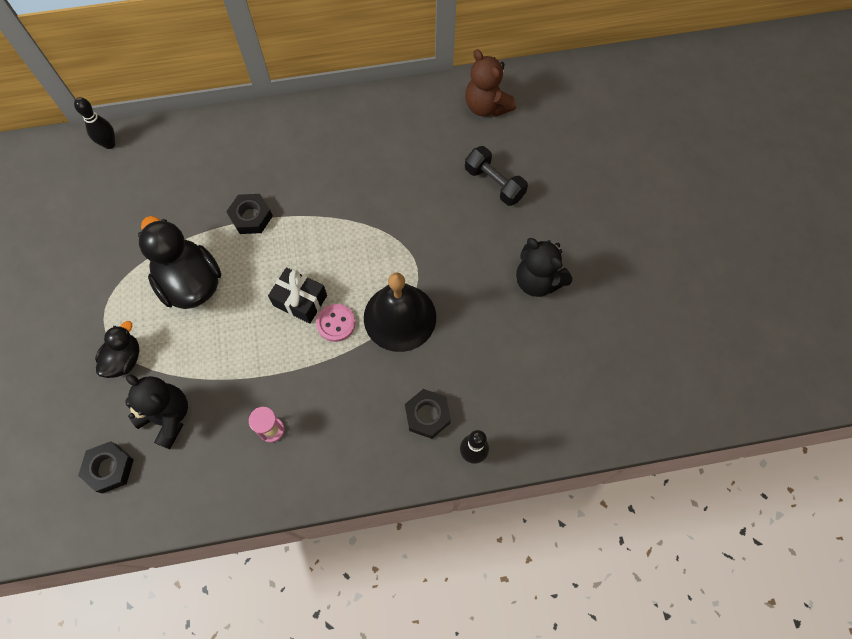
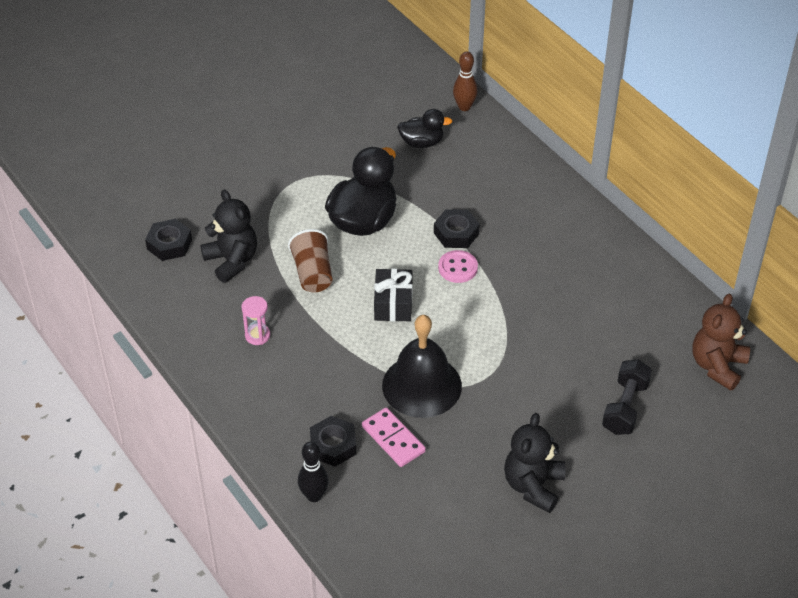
camera: 65 degrees right, 20 degrees down
black bowling pin [74,97,115,149] -> brown bowling pin [453,52,478,111]
black duck [95,321,139,378] -> black duck moved to [397,109,452,148]
black teddy bear [125,374,188,449] -> black teddy bear turned 45 degrees counterclockwise [200,190,257,283]
pink button [316,304,356,342] -> pink button moved to [438,250,478,283]
none -> brown cup [288,229,333,292]
none -> pink domino [362,407,426,467]

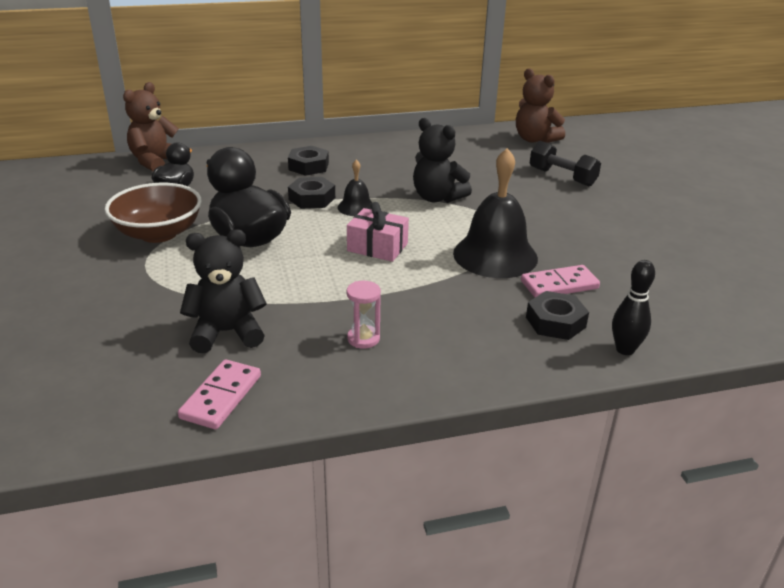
camera: 70 degrees left, 15 degrees down
black nut [145,219,192,261] -> black nut moved to [288,146,329,176]
brown cup [288,229,333,292] -> none
black gift [374,269,413,321] -> pink gift [347,202,409,262]
pink button [438,250,478,283] -> black bell [338,160,372,216]
brown bowling pin [453,52,478,111] -> brown teddy bear [123,82,179,171]
black teddy bear [504,413,566,513] -> black teddy bear moved to [413,118,472,203]
none -> brown bowl [105,183,202,243]
none -> pink domino [178,359,261,429]

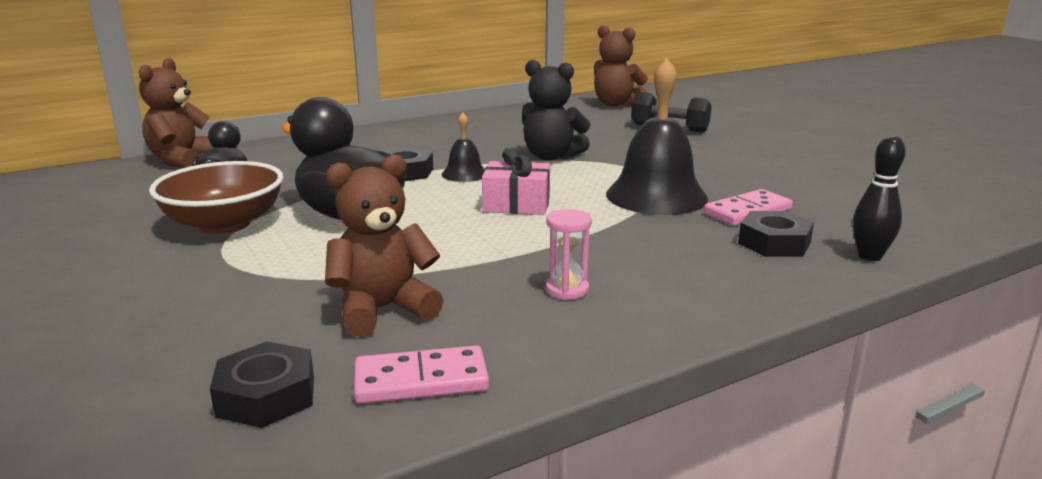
camera: 15 degrees left, 10 degrees down
pink domino [178,359,261,429] -> pink domino turned 75 degrees clockwise [354,345,489,404]
black teddy bear [180,229,267,353] -> brown teddy bear [325,154,443,337]
black nut [288,146,329,176] -> black nut moved to [210,341,314,428]

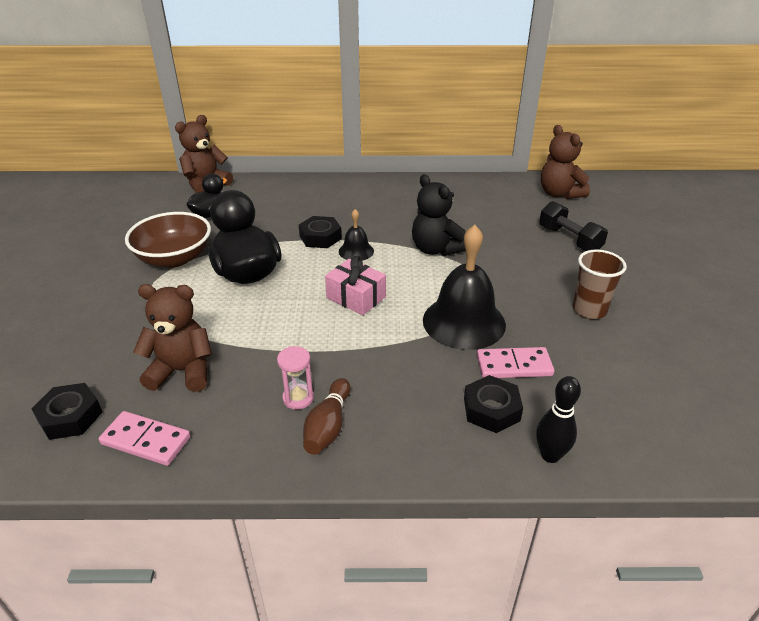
camera: 30 degrees right, 15 degrees up
none -> brown bowling pin [303,378,350,455]
none -> brown cup [573,250,627,319]

